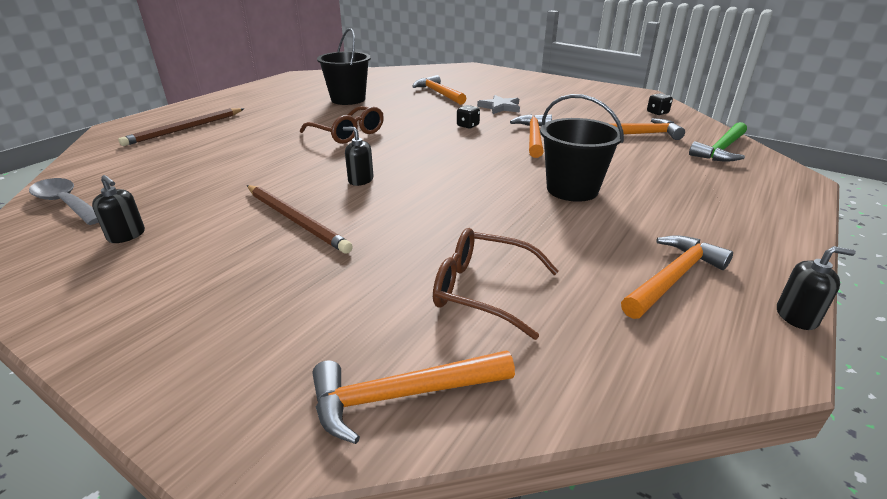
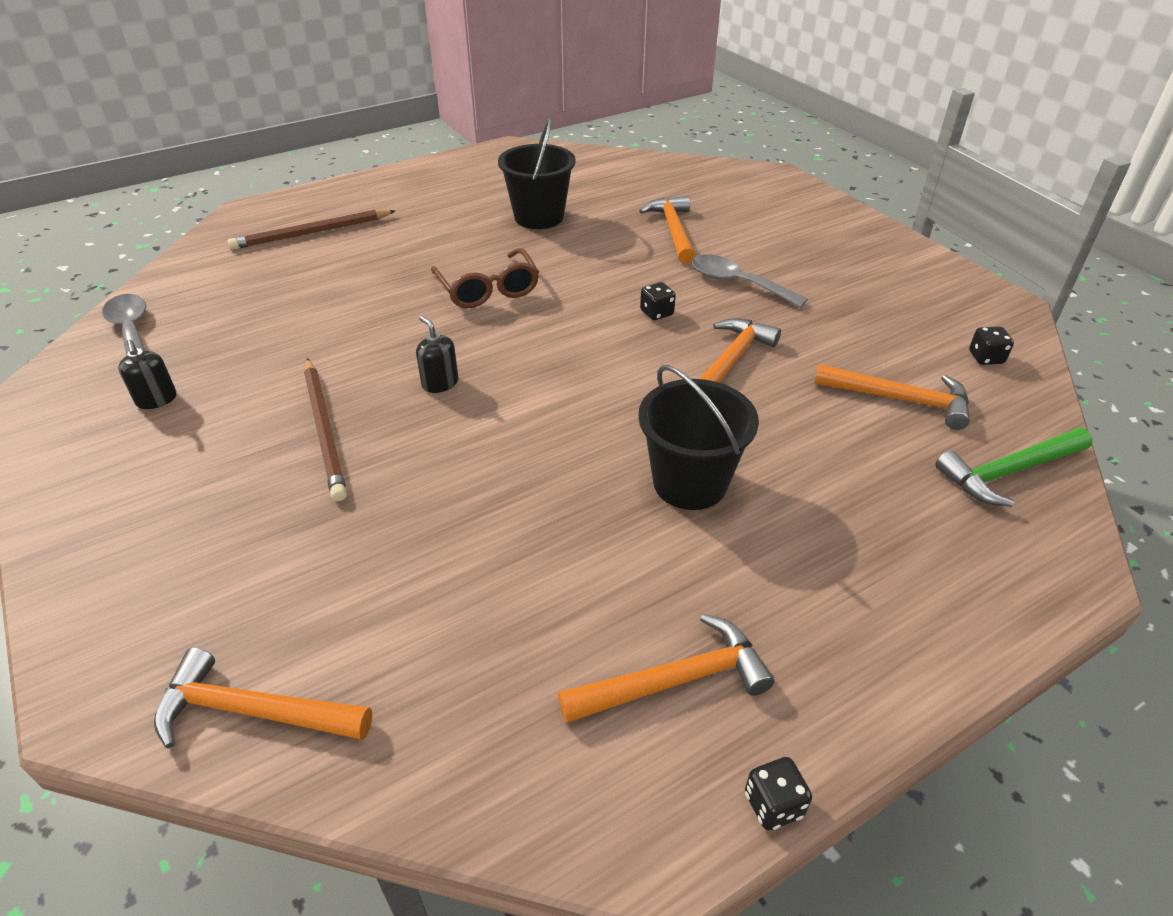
camera: 25 degrees right, 10 degrees up
brown glasses [433,228,559,340] -> none
grey star [477,95,520,114] -> grey spoon [692,255,808,308]
black soap dispenser [777,246,856,330] -> black dice [745,757,812,830]

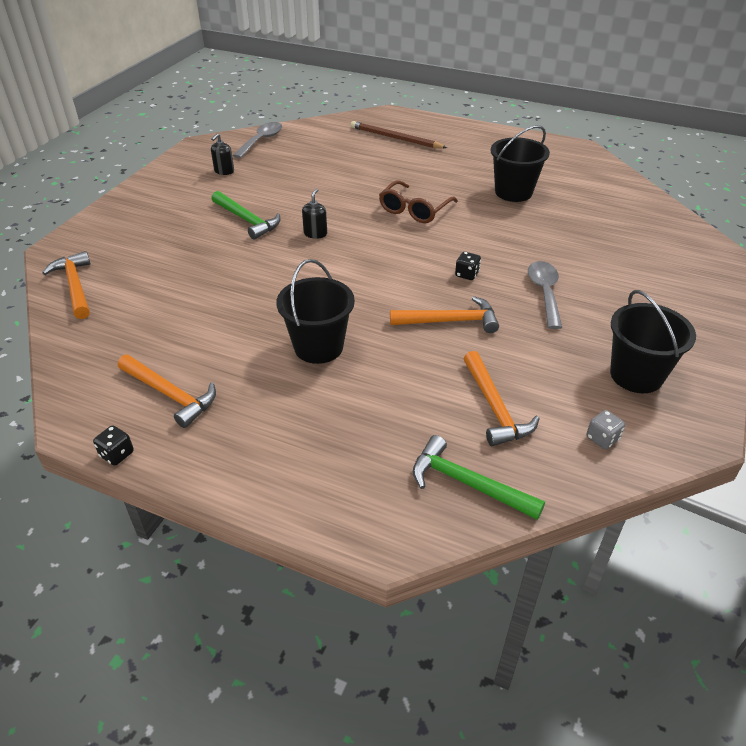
camera: 55 degrees right, 0 degrees up
brown pencil [304,358,347,501] -> green hammer [211,191,280,240]
orange hammer [639,196,695,264] -> none
black dice [969,326,1014,365] -> grey dice [587,410,625,449]
none -> black bucket [610,290,696,393]

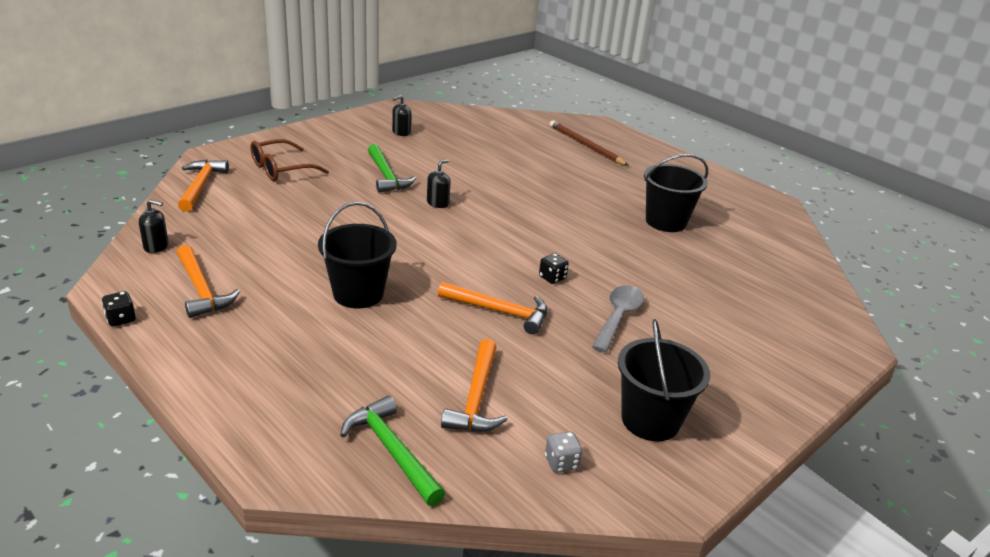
camera: 20 degrees right, 10 degrees down
grey spoon [233,122,282,158] -> none
brown glasses [379,180,458,223] -> brown glasses moved to [250,139,329,181]
none -> black soap dispenser [139,200,169,253]

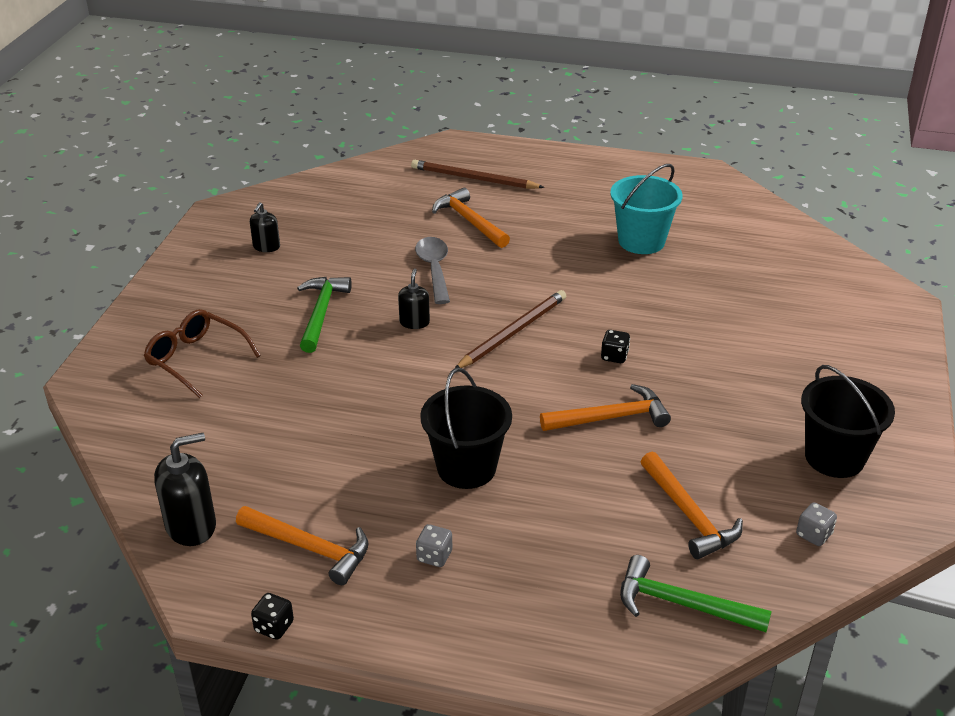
camera: 30 degrees left, 5 degrees up
black soap dispenser [139,200,169,253] -> black soap dispenser [154,433,216,546], size x1.66
orange hammer [178,160,229,212] -> orange hammer moved to [432,188,510,248]
brown glasses [250,139,329,181] -> brown glasses turned 105 degrees clockwise [144,309,261,398]
green hammer [368,144,416,193] -> green hammer turned 120 degrees counterclockwise [297,277,352,353]
grey spoon [592,285,644,353] -> grey spoon moved to [415,237,450,304]
black bucket [644,154,708,232] -> turquoise bucket [610,164,682,254]
none -> grey dice [416,524,452,567]
none -> brown pencil [455,290,566,368]

